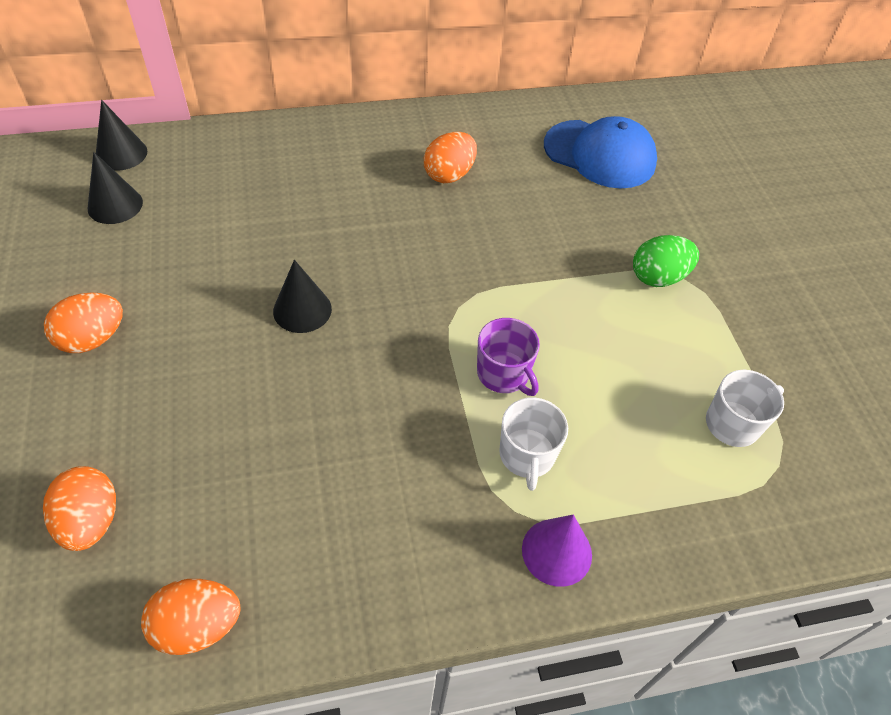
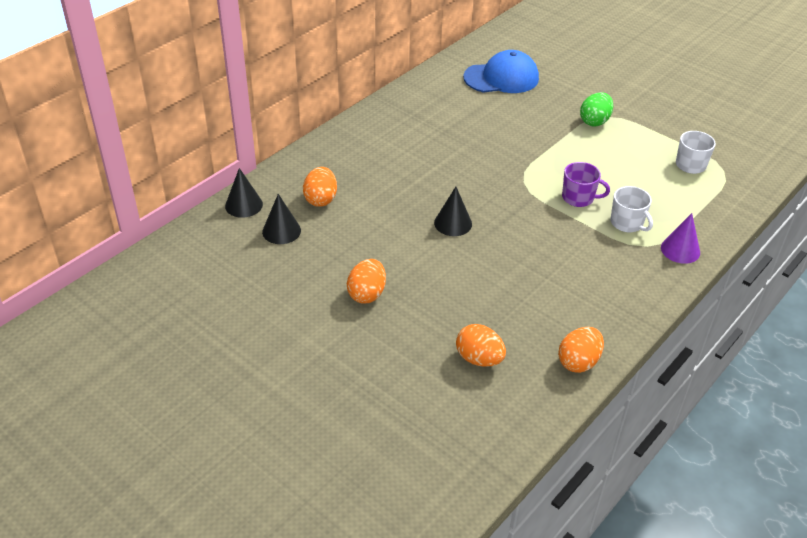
camera: 35 degrees left, 10 degrees down
orange egg [424,132,477,183] -> orange egg moved to [303,167,337,207]

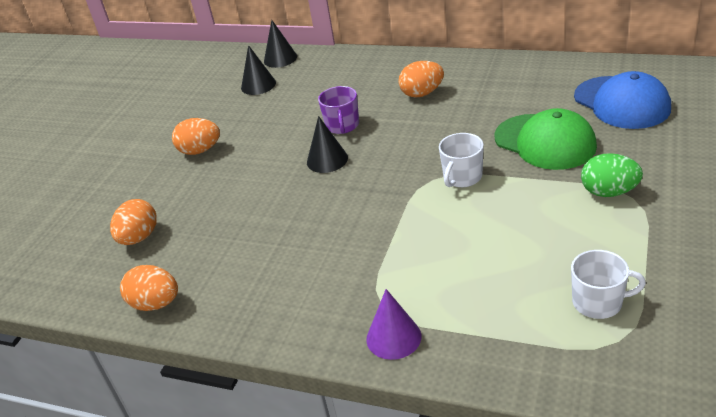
camera: 75 degrees right, 5 degrees down
orange egg [303,167,337,207] -> orange egg moved to [399,61,444,98]
purple mug [562,162,610,207] -> purple mug moved to [318,86,359,134]
white mug [611,186,653,232] -> white mug moved to [439,133,484,187]
none -> green cap [494,108,597,170]

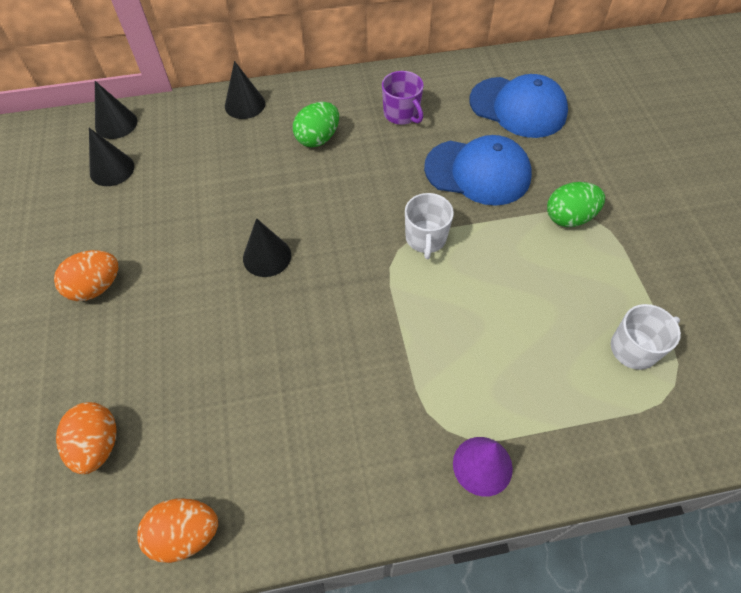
camera: 35 degrees left, 20 degrees up
purple mug [318,86,359,134] -> purple mug moved to [382,71,424,125]
orange egg [399,61,444,98] -> green egg [293,102,339,147]
green cap [494,108,597,170] -> blue cap [424,135,532,206]
none -> black cone [225,61,265,119]

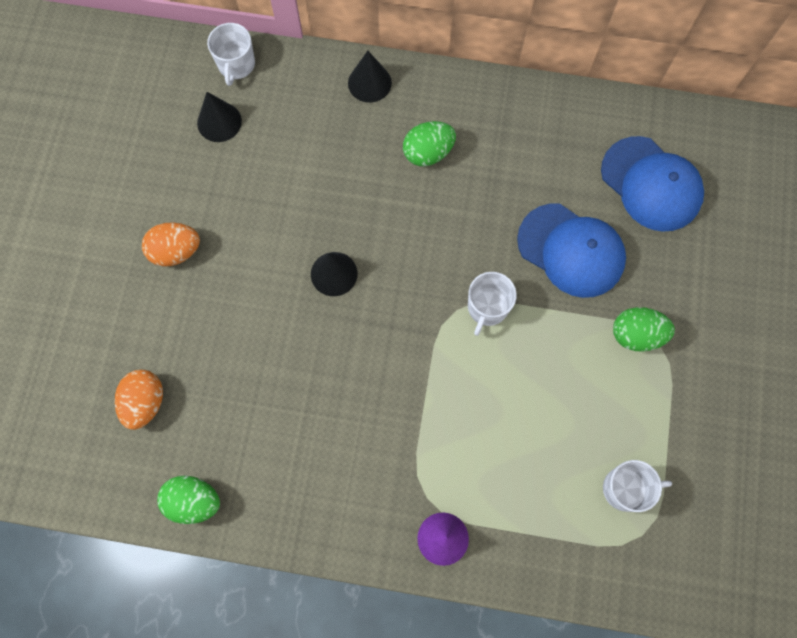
camera: 20 degrees right, 15 degrees up
black cone [95,81,137,139] -> white mug [207,23,255,86]
orange egg [137,498,218,563] -> green egg [157,475,220,524]
purple mug [382,71,424,125] -> none

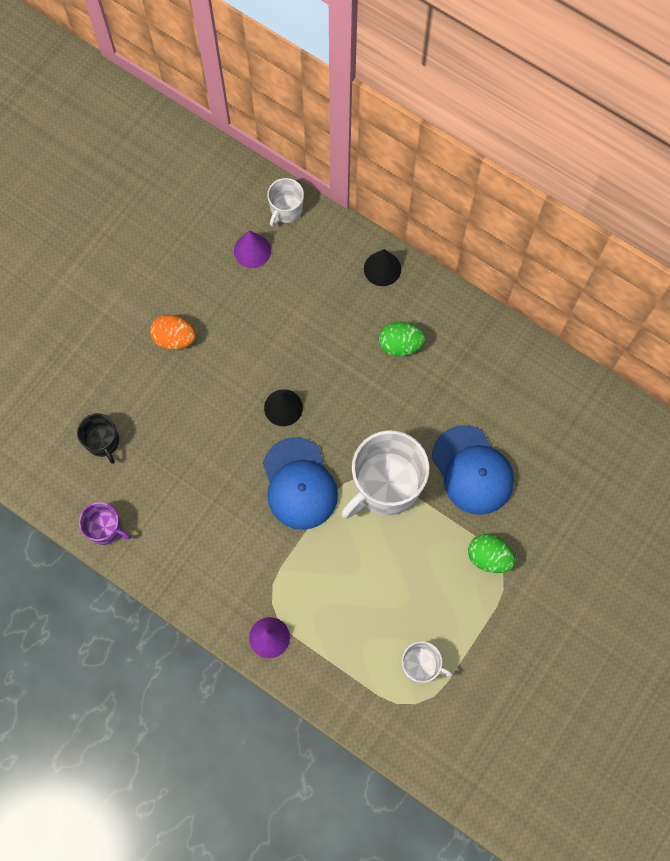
camera: 25 degrees right, 0 degrees up
orange egg [115,370,163,430] -> black mug [77,413,119,464]
green egg [157,475,220,524] -> purple mug [79,502,131,545]
black cone [197,92,242,142] -> purple cone [234,230,271,268]
white mug [468,272,517,336] -> white mug [341,430,429,519], size x1.93
blue cap [601,136,704,232] -> blue cap moved to [263,437,338,530]

